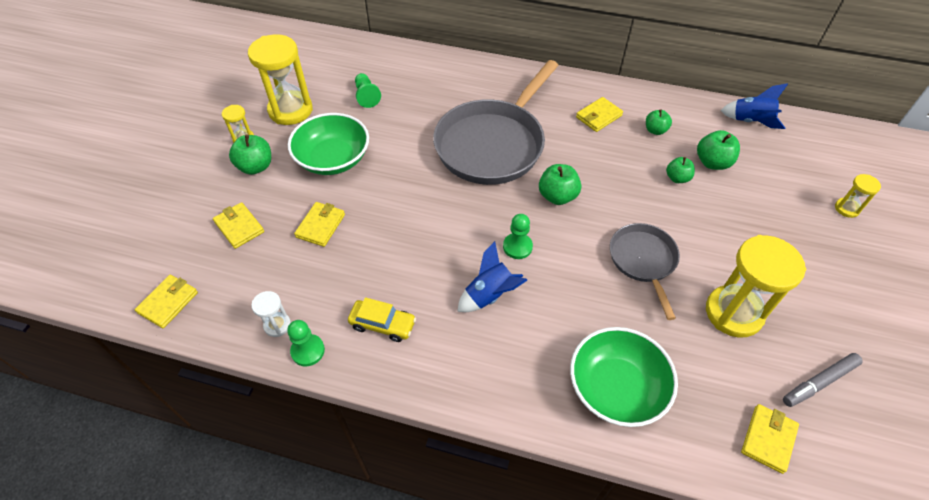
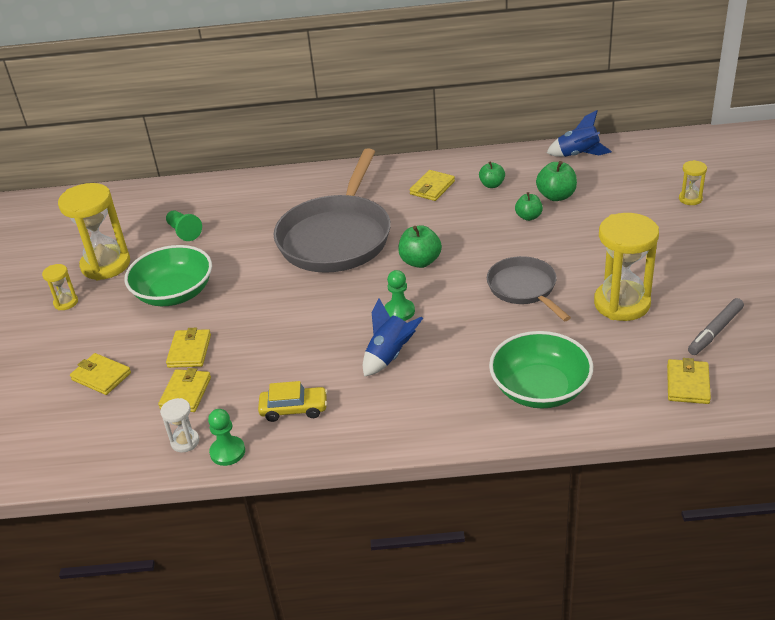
camera: 15 degrees left, 15 degrees down
yellow wallet [135,275,198,328] -> yellow wallet moved to [158,368,211,412]
green apple [229,134,271,175] -> none

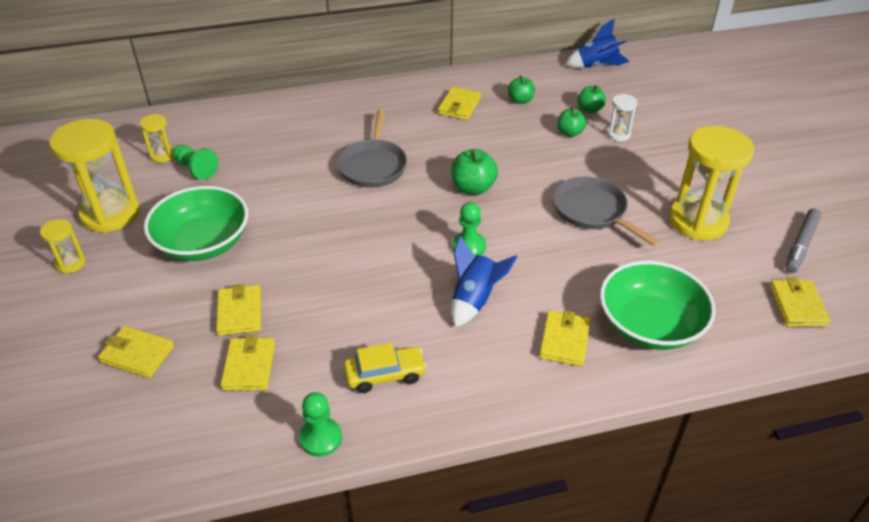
camera: 15 degrees left, 5 degrees up
white hourglass [160,398,199,453] -> white hourglass moved to [607,94,638,141]
grey pan [273,148,391,273] -> grey pan [337,109,407,188], size x0.55
green apple [536,161,577,201] -> green apple [578,85,606,113], size x0.67
yellow hourglass [679,160,707,205] -> yellow hourglass moved to [140,114,174,163]
none -> yellow wallet [539,310,590,366]

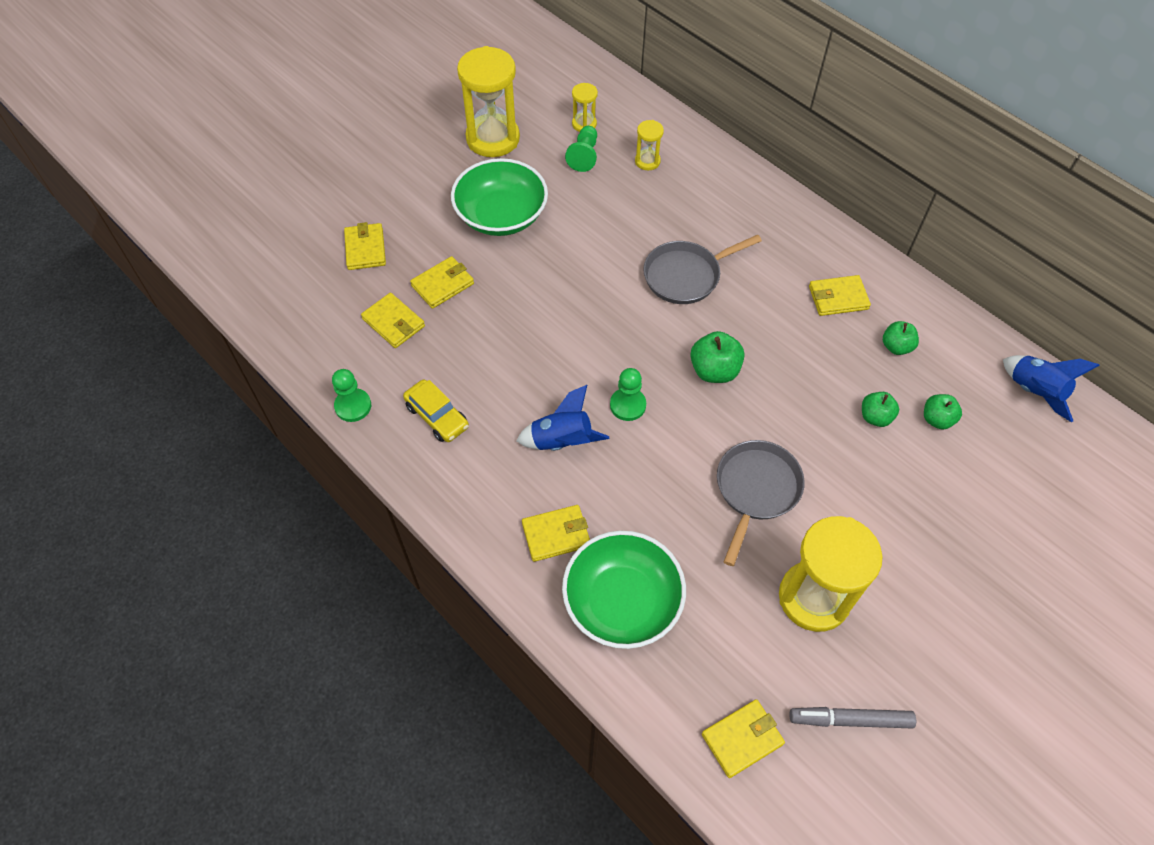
camera: 60 degrees right, 15 degrees up
yellow hourglass [40,219,86,274] -> yellow hourglass moved to [635,120,664,170]
yellow wallet [220,335,275,391] -> yellow wallet turned 75 degrees clockwise [361,293,425,348]
white hourglass [607,94,638,141] -> none

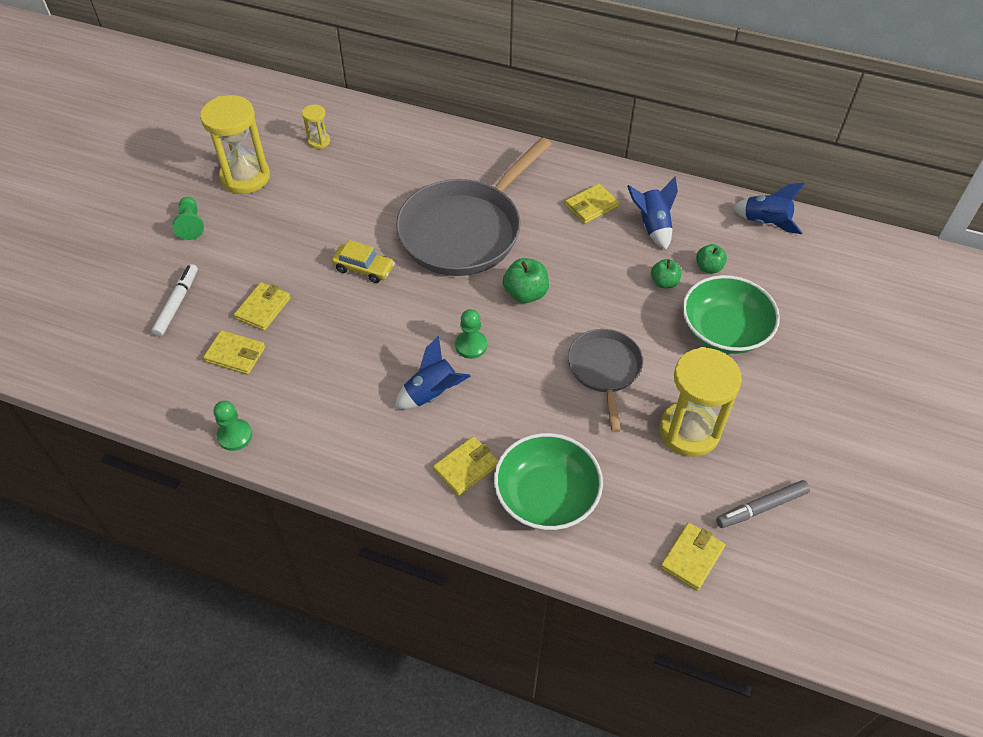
camera: 25 degrees left, 5 degrees down
yellow wallet [344,222,386,270] -> white marker [151,264,198,337]
yellow car [403,379,469,442] -> yellow car moved to [332,240,395,283]
green bowl [451,158,548,236] -> green bowl moved to [682,275,780,354]
green pawn [565,126,597,172] -> green pawn moved to [173,197,204,240]
yellow hourglass [635,120,664,170] -> none
grey pan [643,234,762,304] -> grey pan [396,137,551,276], size x1.83
green apple [883,321,919,355] -> blue rocket [627,177,678,250]

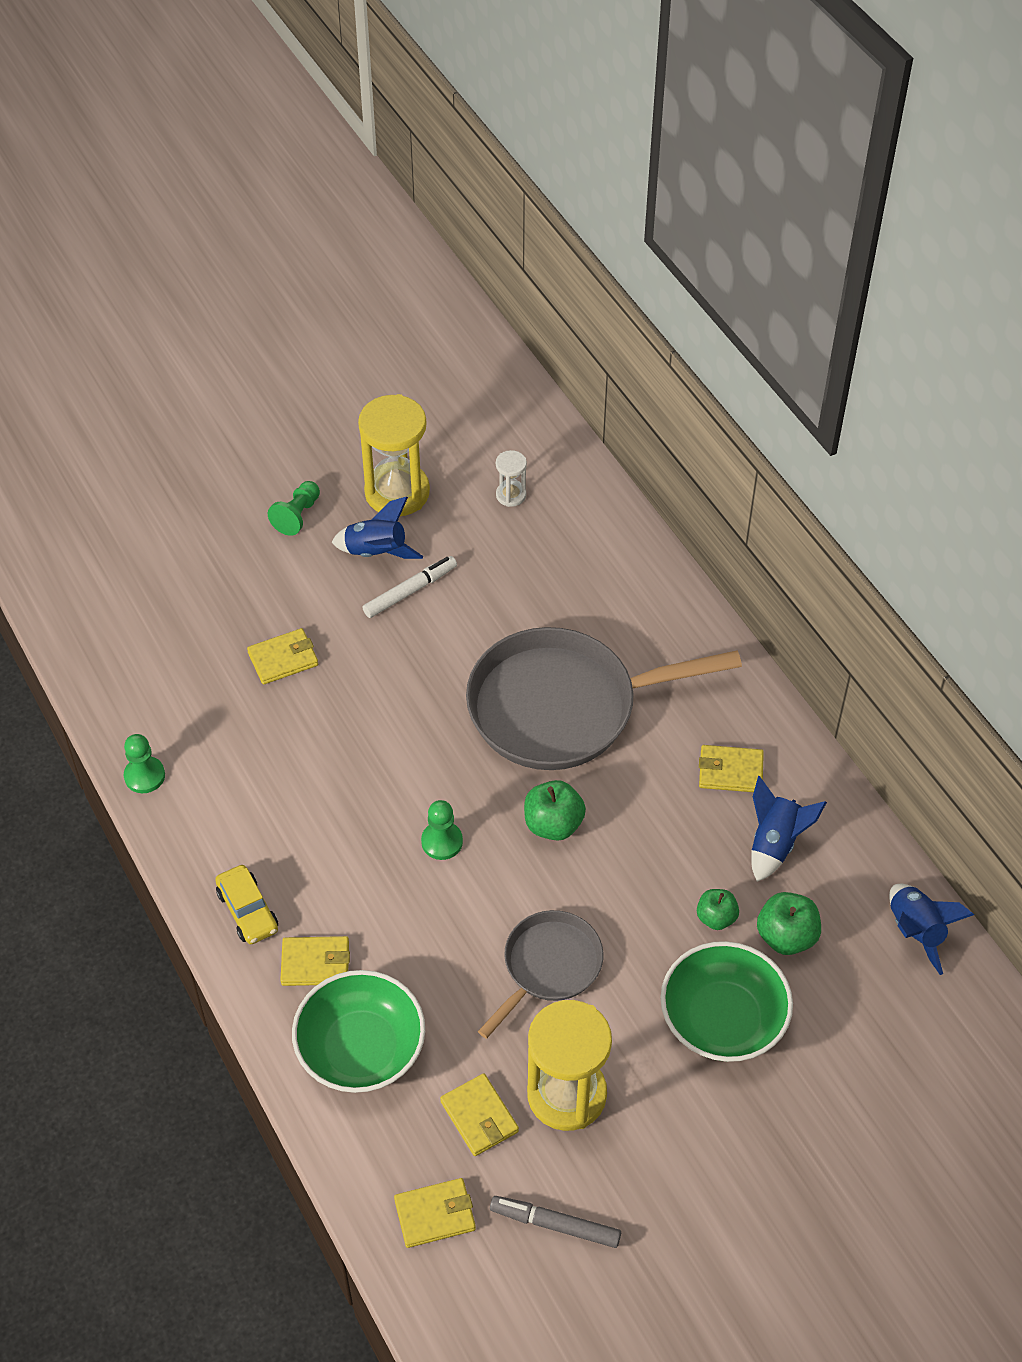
camera: 40 degrees right, 0 degrees up
white marker [151,264,198,337] -> white marker moved to [362,556,457,618]
yellow wallet [203,330,265,375] -> yellow wallet moved to [440,1073,519,1156]
yellow hourglass [302,105,330,149] -> white hourglass [496,450,527,507]
yellow car [332,240,395,283] -> yellow car moved to [215,865,278,944]
blue rocket [394,336,470,409] -> blue rocket moved to [332,497,423,559]
green apple [696,244,727,273] -> green apple [757,892,821,955], size x1.50

